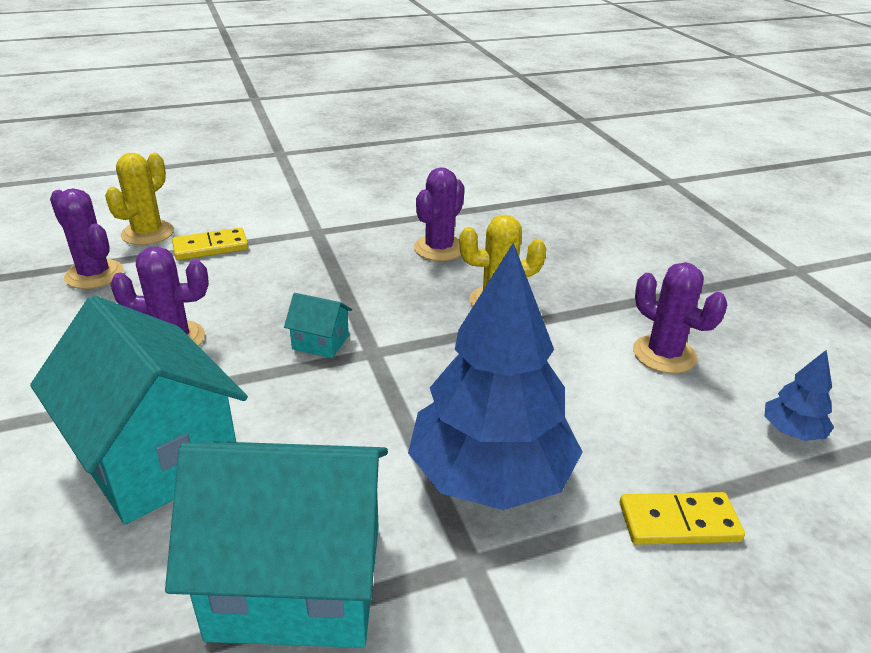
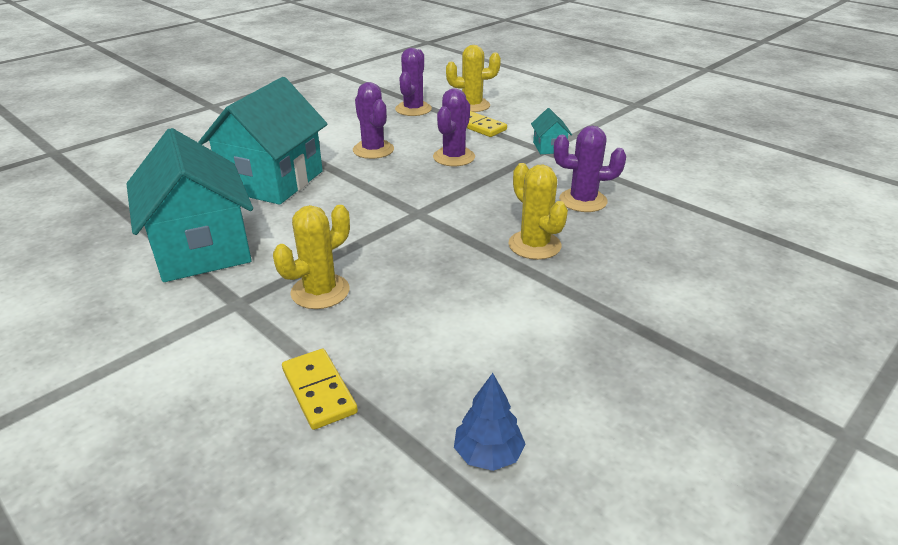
camera: 65 degrees right, 0 degrees up
turquoise house [284,293,352,358] -> turquoise house moved to [531,108,572,154]
blue tree [408,242,583,510] -> yellow cactus [273,205,350,309]
purple cactus [633,262,727,374] -> purple cactus moved to [433,88,475,166]

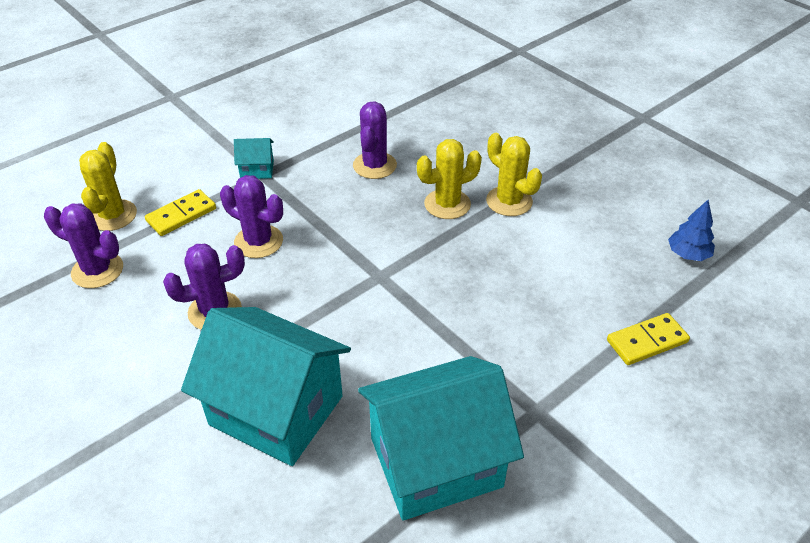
camera: 85 degrees left, 10 degrees up
yellow cactus [273,205,350,309] -> yellow cactus moved to [486,133,542,216]

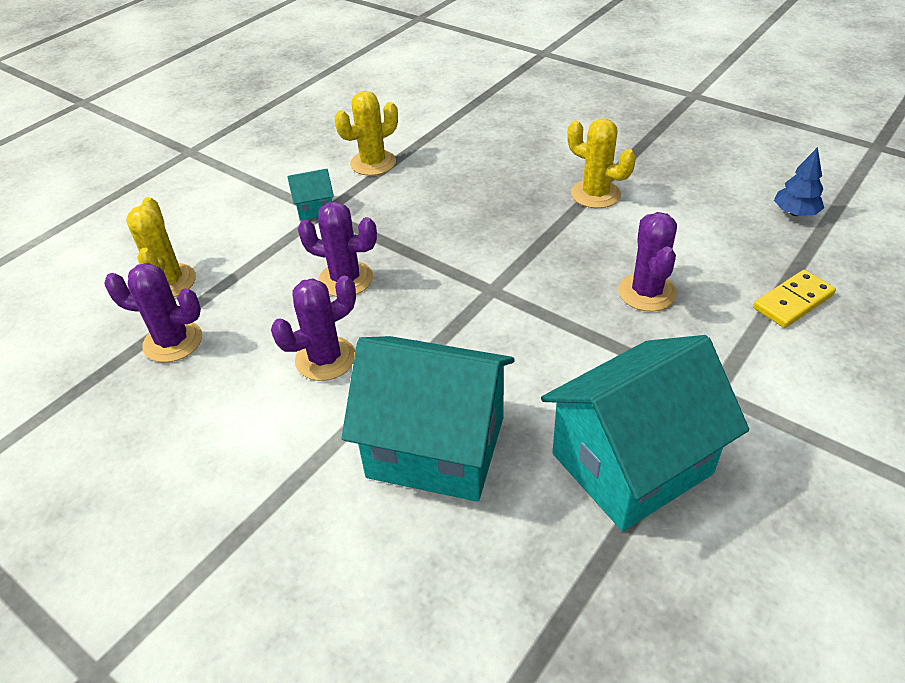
camera: 10 degrees left, 0 degrees up
yellow domino [145,189,216,236] -> none
purple cactus [353,101,397,179] -> purple cactus moved to [618,212,677,311]
yellow cactus [417,139,482,219] -> yellow cactus moved to [334,91,398,176]

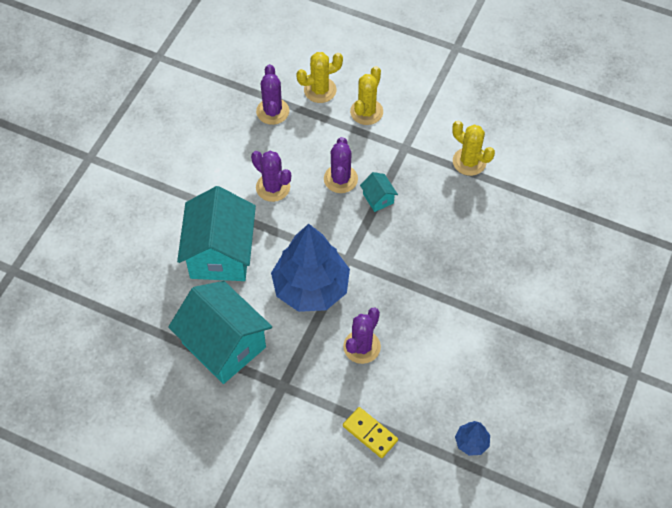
camera: 75 degrees right, 15 degrees up
turquoise house [287,169,334,221] -> turquoise house moved to [360,172,398,212]
yellow cactus [567,118,636,208] -> yellow cactus moved to [350,66,383,125]
purple cactus [618,212,677,311] -> purple cactus turned 45 degrees counterclockwise [343,308,381,364]
none -> blue tree [271,224,350,312]

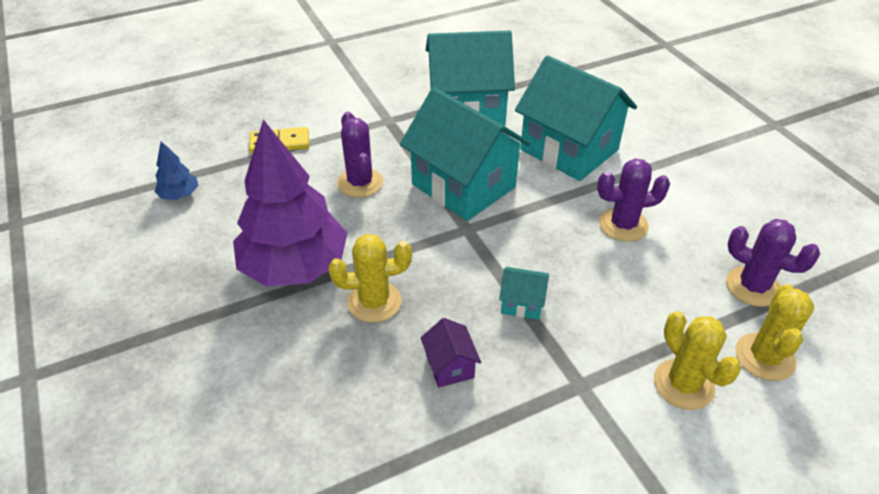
camera: 130 degrees right, 15 degrees down
blue tree [271,224,350,312] -> turquoise house [400,88,530,221]
purple cactus [324,137,358,193] -> none
yellow cactus [452,121,495,176] -> yellow cactus moved to [329,234,412,323]
none -> purple tree [233,119,348,287]
none -> purple house [420,318,481,388]

